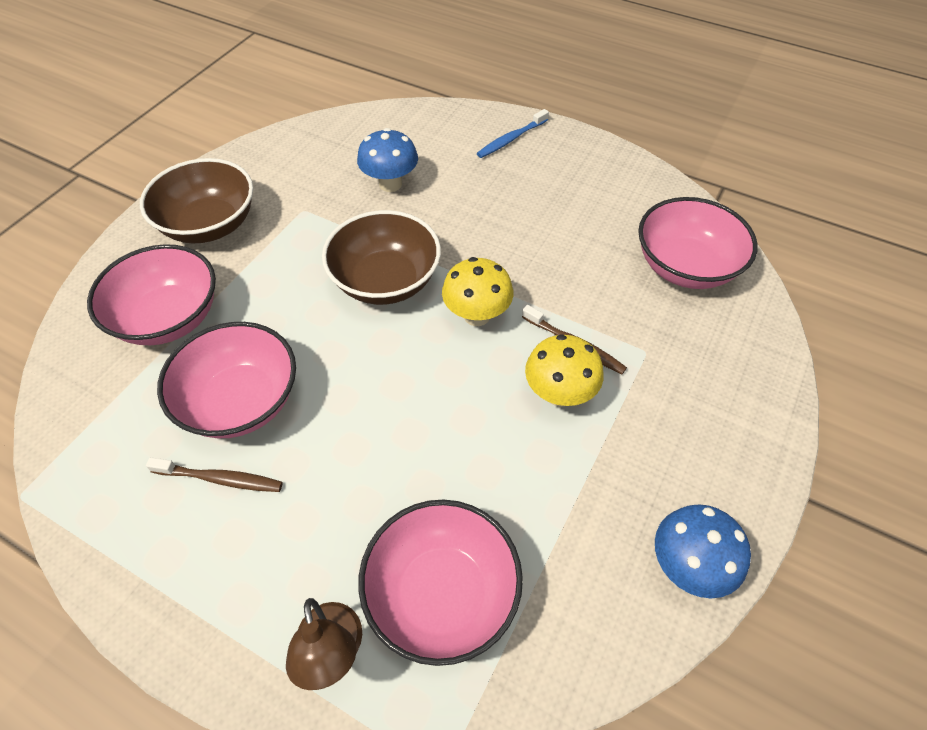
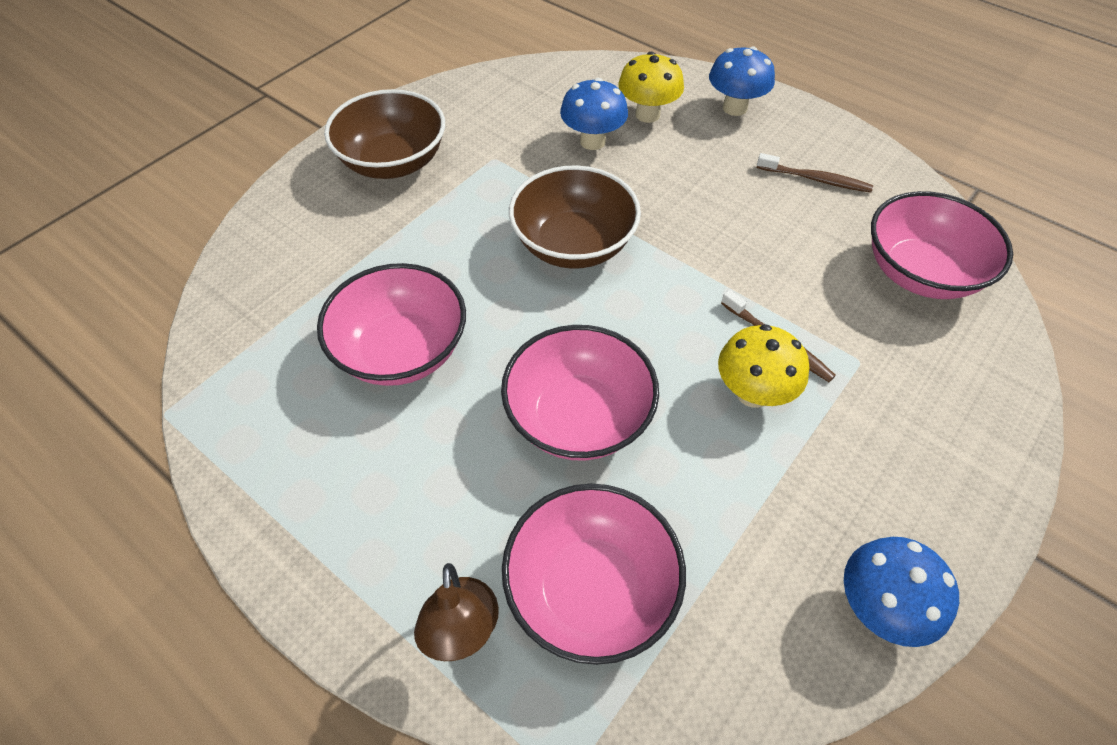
camera: 10 degrees right, 0 degrees up
pink bowl [87,244,216,345] -> pink bowl moved to [501,325,659,461]
brown toothbrush [146,457,283,492] -> brown toothbrush moved to [757,153,873,193]
yellow mushroom [442,257,513,326] -> yellow mushroom moved to [618,52,684,123]
blue toothbrush [477,109,549,158] -> blue mushroom [709,46,775,116]

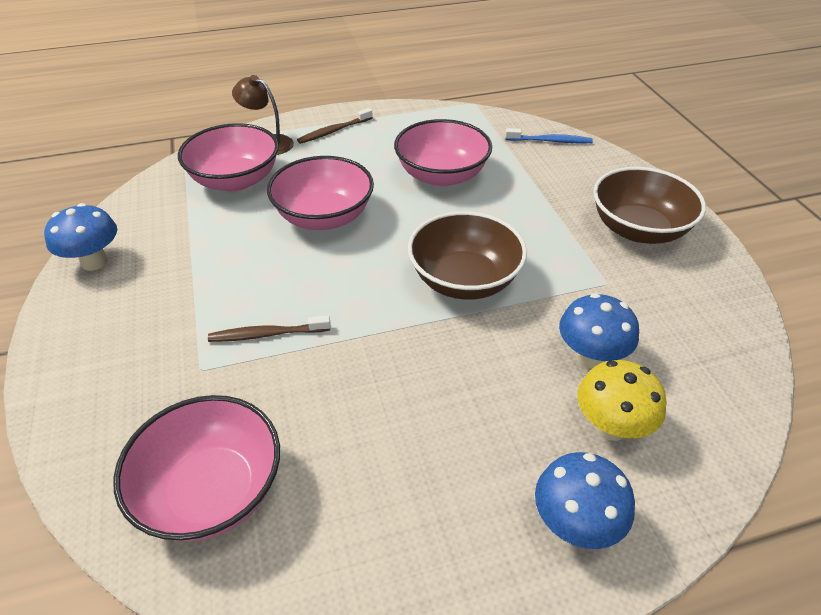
camera: 125 degrees right, 10 degrees down
yellow mushroom [718,324,809,408] -> none
brown toothbrush [757,153,873,193] -> brown toothbrush moved to [297,108,373,144]
none -> blue toothbrush [505,128,593,143]

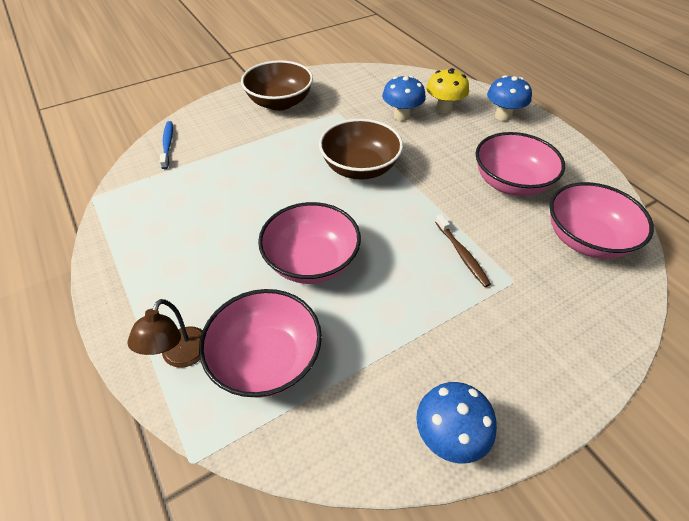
camera: 105 degrees left, 5 degrees up
brown toothbrush [297,108,373,144] -> none
pink bowl [394,119,492,187] -> pink bowl moved to [476,132,565,196]

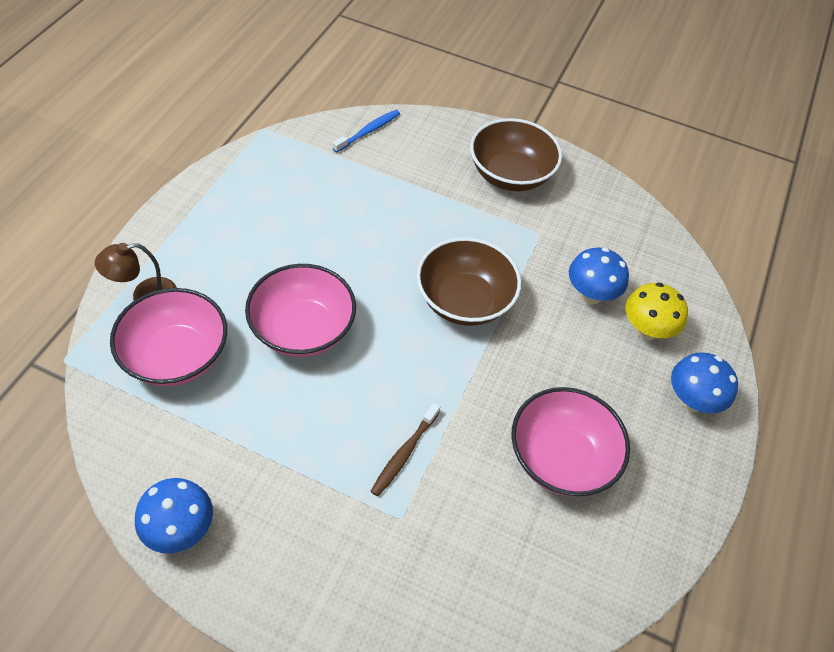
camera: 50 degrees right, 5 degrees up
pink bowl [550,182,654,259] -> none

